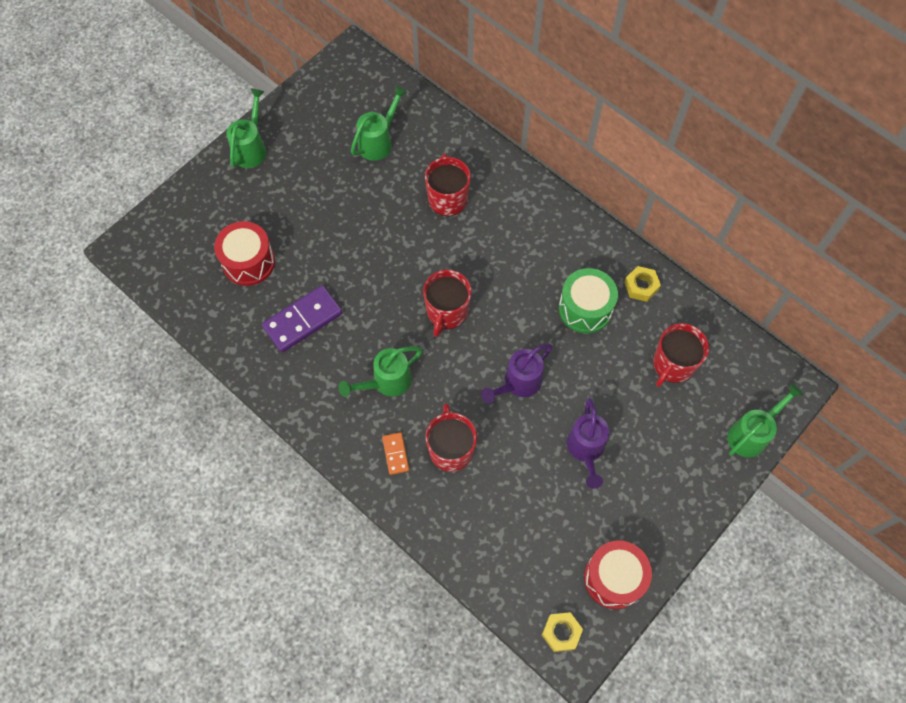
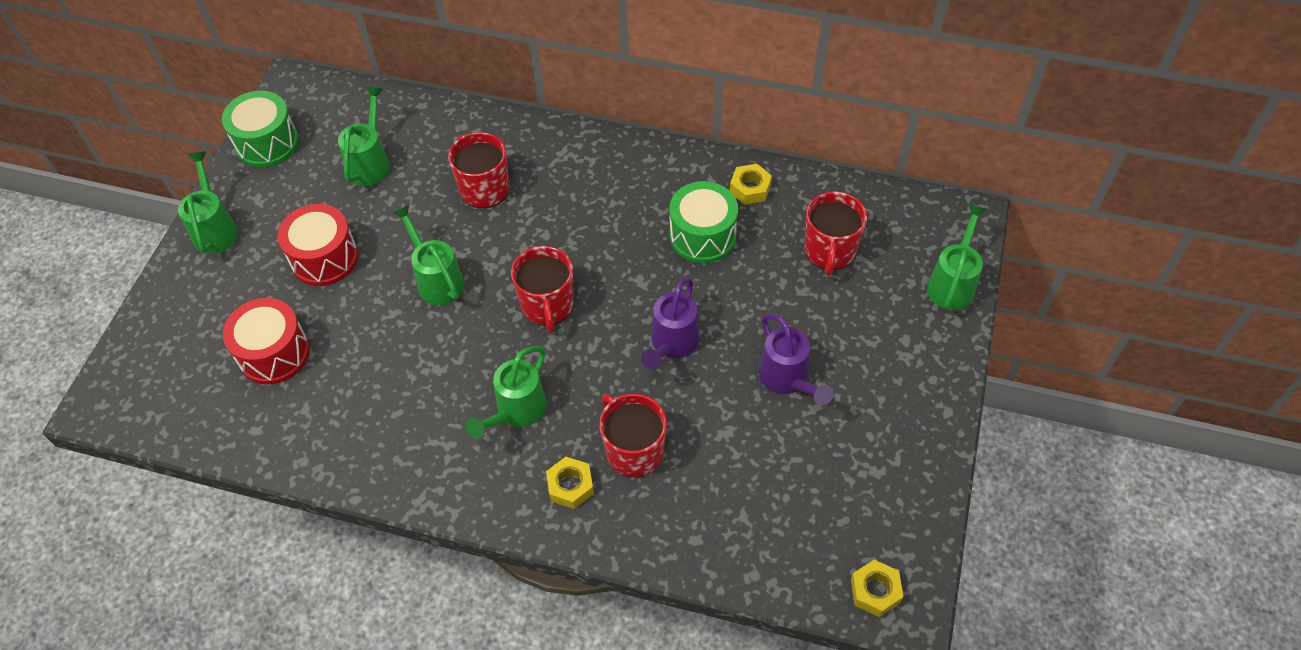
camera: 25 degrees left, 10 degrees down
purple domino [262,285,343,353] -> none
orange domino [382,432,409,475] -> yellow nut [546,457,594,509]
red drum [584,540,652,609] -> red drum moved to [278,204,358,286]
none -> green drum [222,91,299,167]
none -> green watering can [393,205,464,305]

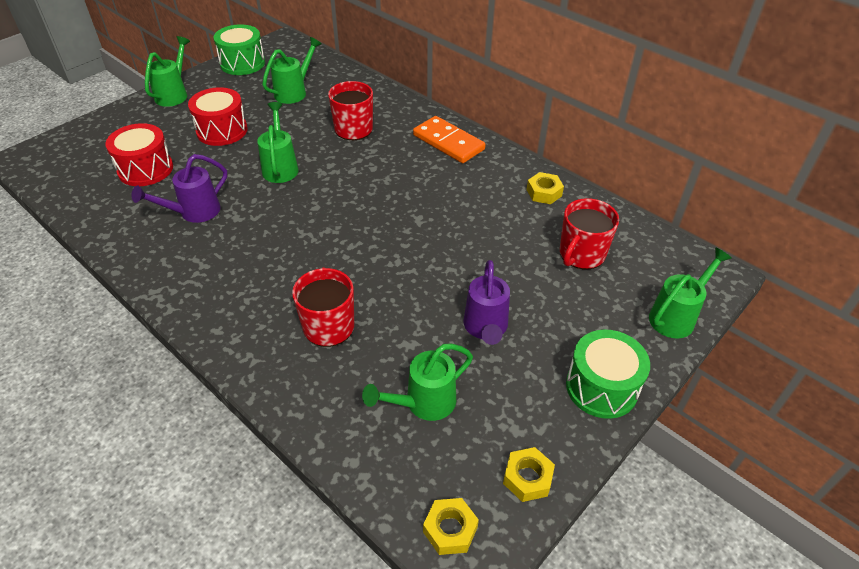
camera: 25 degrees right, 10 degrees down
green watering can [465,346,547,439] -> green watering can moved to [362,344,473,421]
red mug [511,246,574,333] -> none
yellow nut [546,457,594,509] -> yellow nut moved to [503,447,555,502]
purple watering can [641,278,699,369] -> purple watering can moved to [132,154,227,223]
green drum [669,181,738,263] -> green drum moved to [566,330,650,419]
none -> orange domino [413,116,486,163]

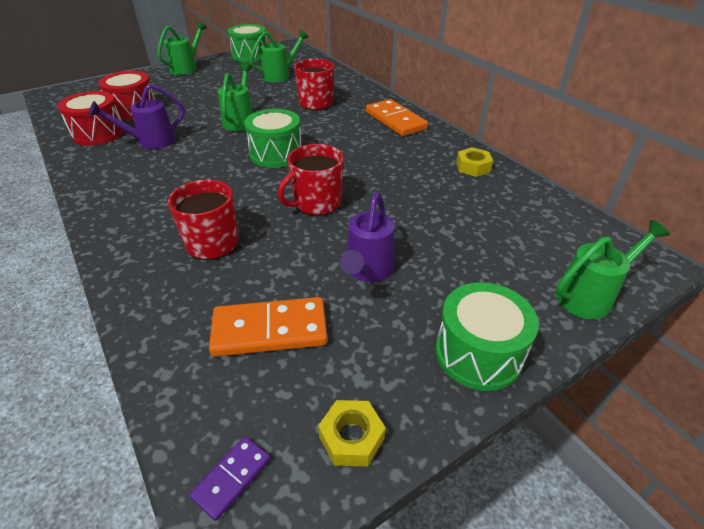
camera: 15 degrees right, 5 degrees down
red drum [188,87,248,146] -> red drum moved to [58,91,125,146]
green watering can [362,344,473,421] -> orange domino [209,297,328,357]
yellow nut [423,498,479,555] -> purple domino [189,436,271,521]
red mug [560,198,619,269] -> red mug moved to [278,144,344,216]
none -> green drum [244,109,301,168]

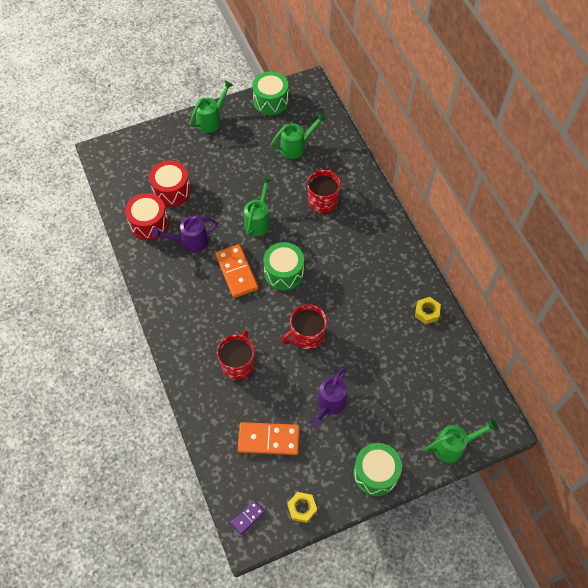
camera: 10 degrees right, 20 degrees up
orange domino [366,99,428,136] -> orange domino moved to [215,244,258,298]

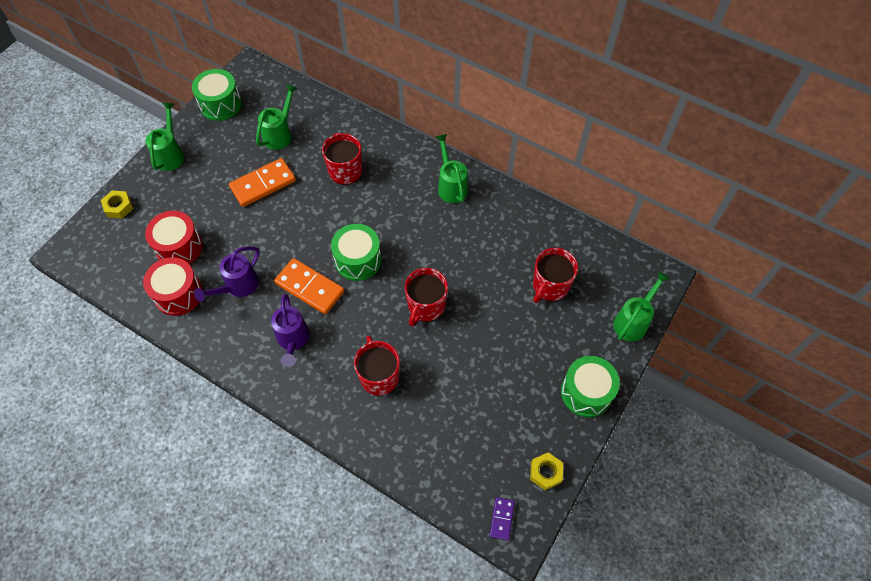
camera: 35 degrees left, 0 degrees up
orange domino [238,422,300,455] -> orange domino moved to [229,158,296,207]
green watering can [244,177,273,236] -> green watering can moved to [436,134,468,203]
purple watering can [310,368,347,429] -> purple watering can moved to [271,294,310,367]
yellow nut [415,297,441,324] -> yellow nut moved to [101,190,133,219]
none -> red mug [533,248,578,303]

